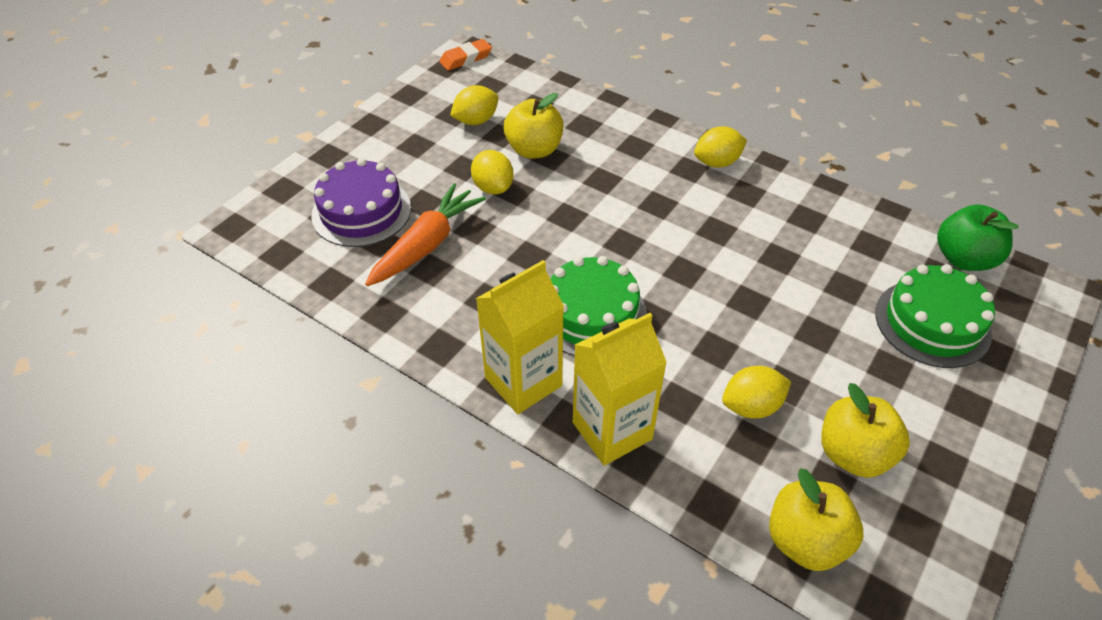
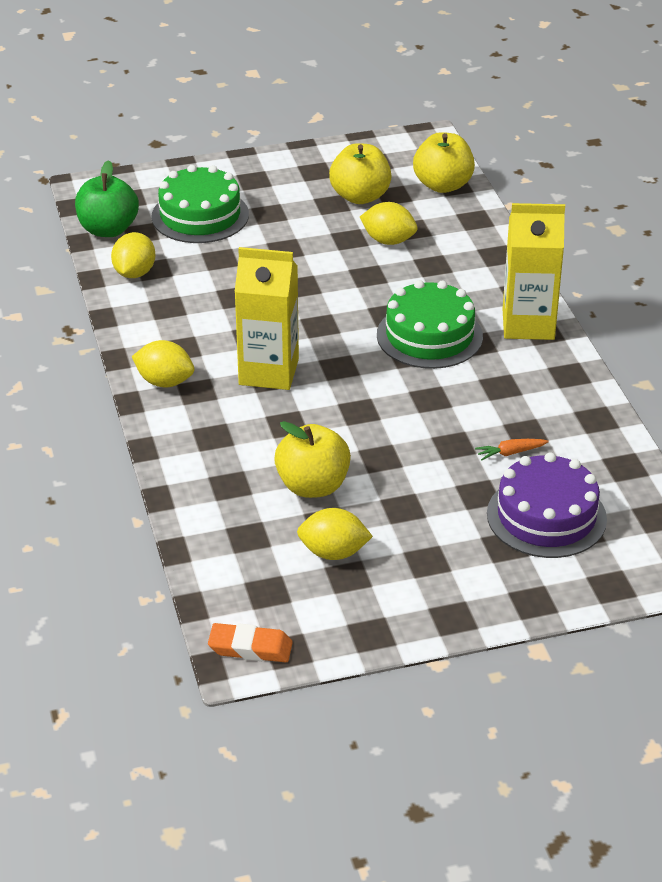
camera: 140 degrees left, 10 degrees down
orange carrot [365,183,486,286] -> orange carrot [475,439,549,461], size x0.42
yellow lemon [471,150,514,194] -> yellow lemon moved to [111,232,155,278]
yellow carton [573,313,667,466] -> yellow carton moved to [235,247,299,390]

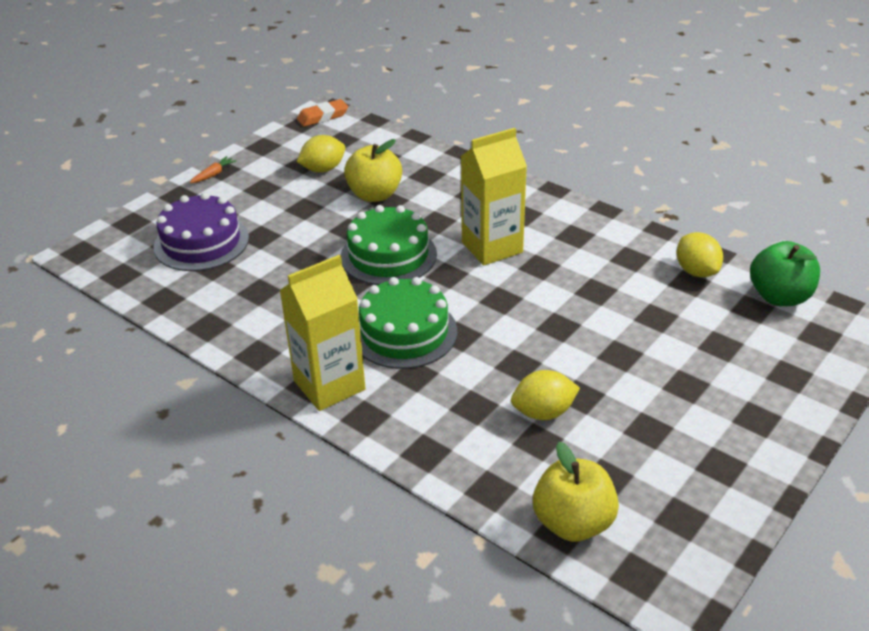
camera: 145 degrees right, 0 degrees up
yellow lemon [132,340,194,387] -> none
green cake [151,165,249,243] -> green cake moved to [341,205,437,285]
yellow apple [329,143,392,204] -> none
orange carrot [475,439,549,461] -> orange carrot moved to [190,156,237,183]

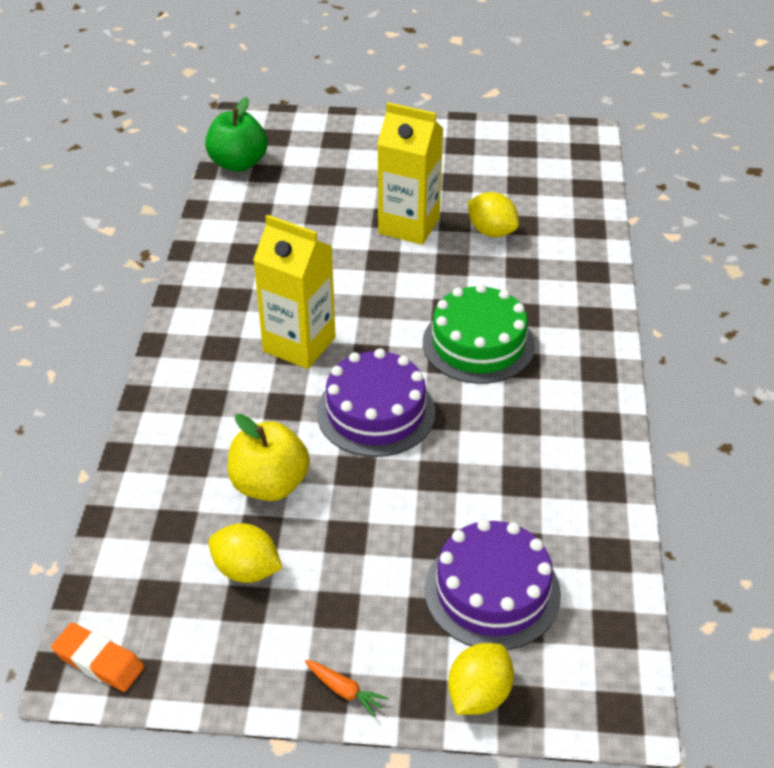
camera: 125 degrees left, 5 degrees up
orange carrot [190,156,237,183] -> orange carrot turned 150 degrees counterclockwise [305,660,388,717]
yellow carton [279,255,366,411] -> yellow carton moved to [377,102,444,245]
green cake [341,205,437,285] -> purple cake [317,349,435,457]
yellow apple [533,442,619,542] -> none
yellow lemon [676,232,723,277] -> yellow lemon moved to [448,643,514,715]

